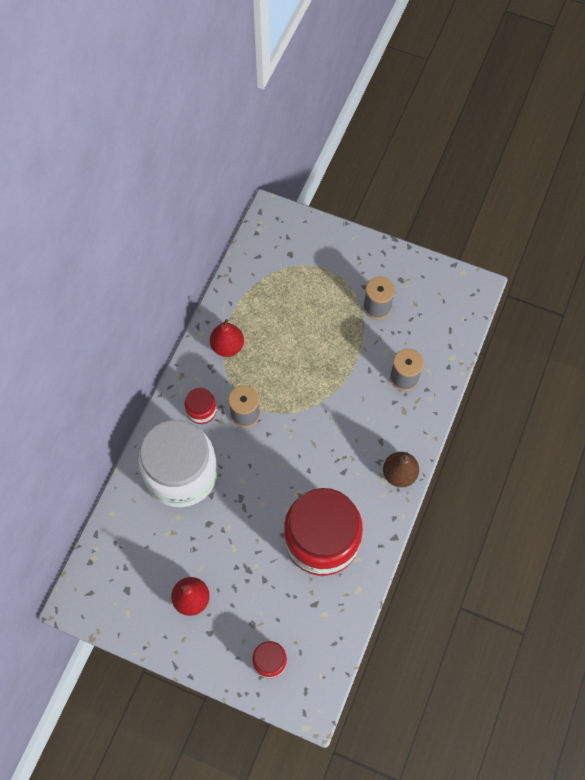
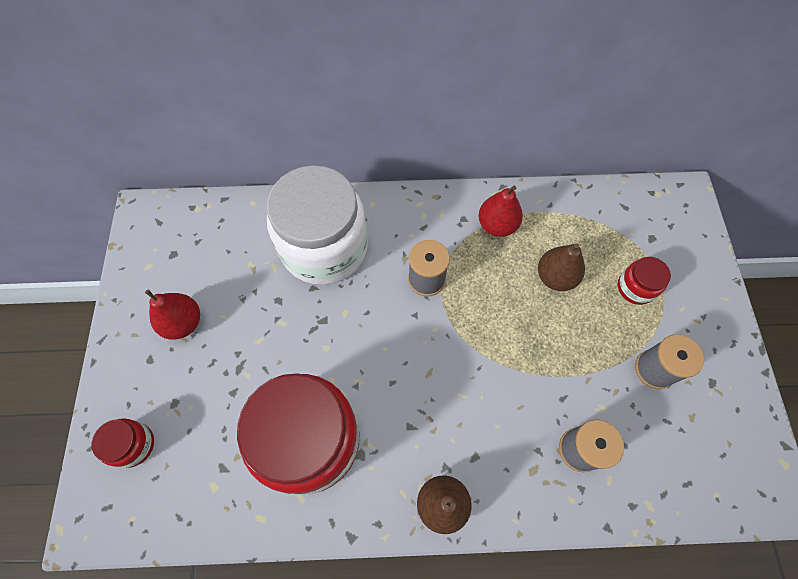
camera: 65 degrees right, 0 degrees up
red jar [185,388,217,424] -> red jar moved to [618,257,671,305]
none -> brown pear [538,243,585,291]

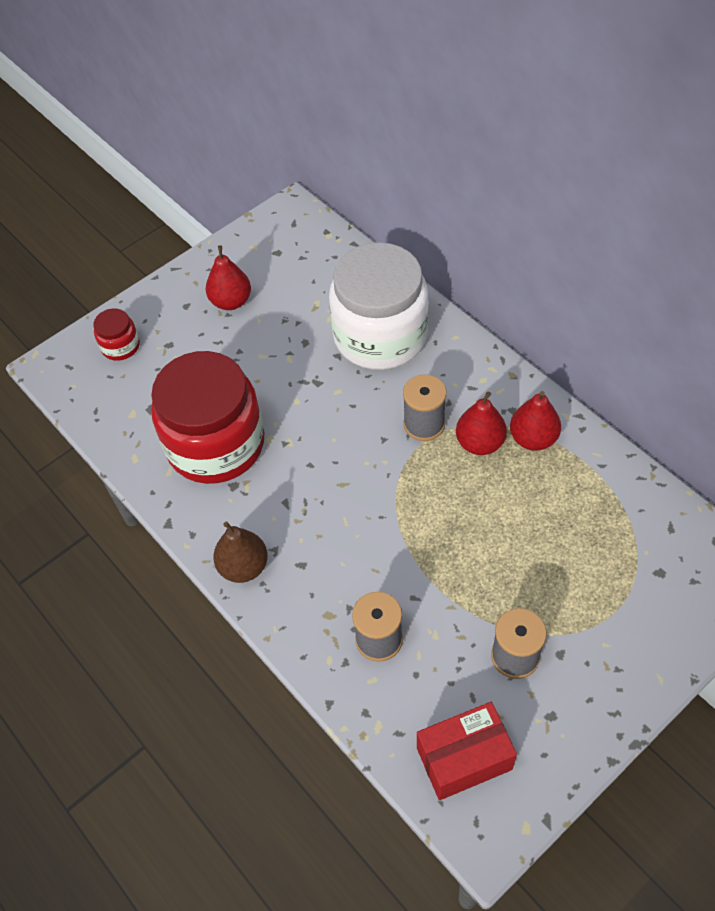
camera: 55 degrees right, 10 degrees down
brown pear [538,243,585,291] -> none
red jar [618,257,671,305] -> none
none -> red box [417,702,517,800]
none -> red pear [456,391,507,455]

